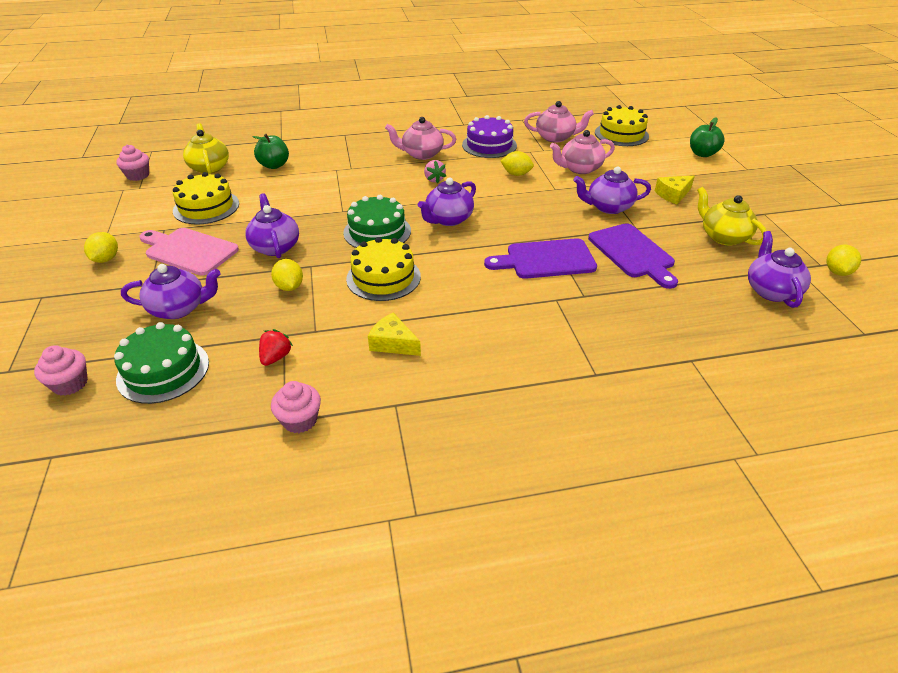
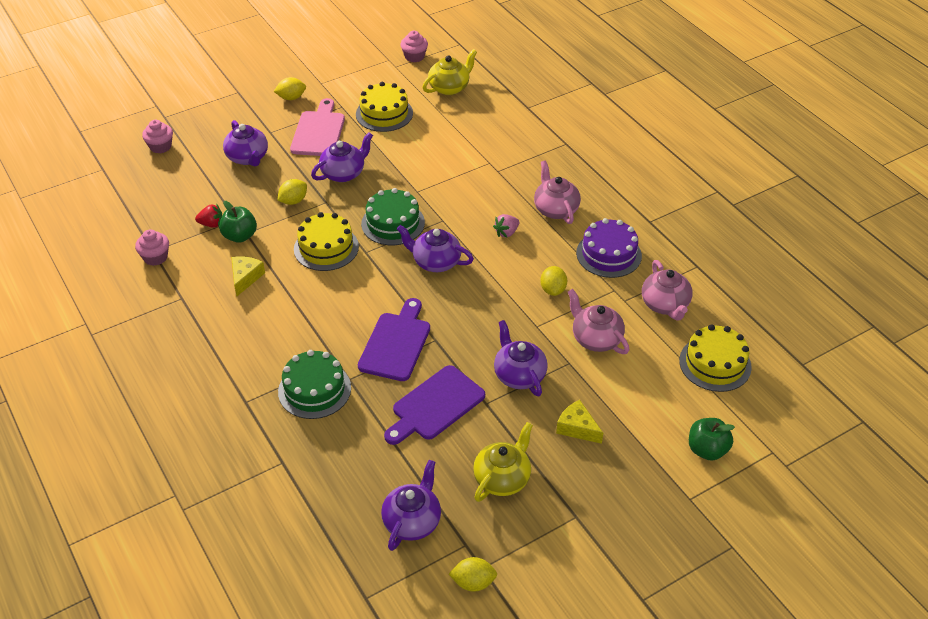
camera: 70 degrees right, 5 degrees up
green cake [114,322,209,404] -> green cake moved to [278,350,351,419]
green apple [253,134,289,169] -> green apple moved to [219,201,257,243]
purple cutting board [484,238,597,279] -> purple cutting board turned 45 degrees clockwise [358,298,430,381]
purple teapot [748,231,811,308] -> purple teapot turned 45 degrees counterclockwise [381,460,441,551]

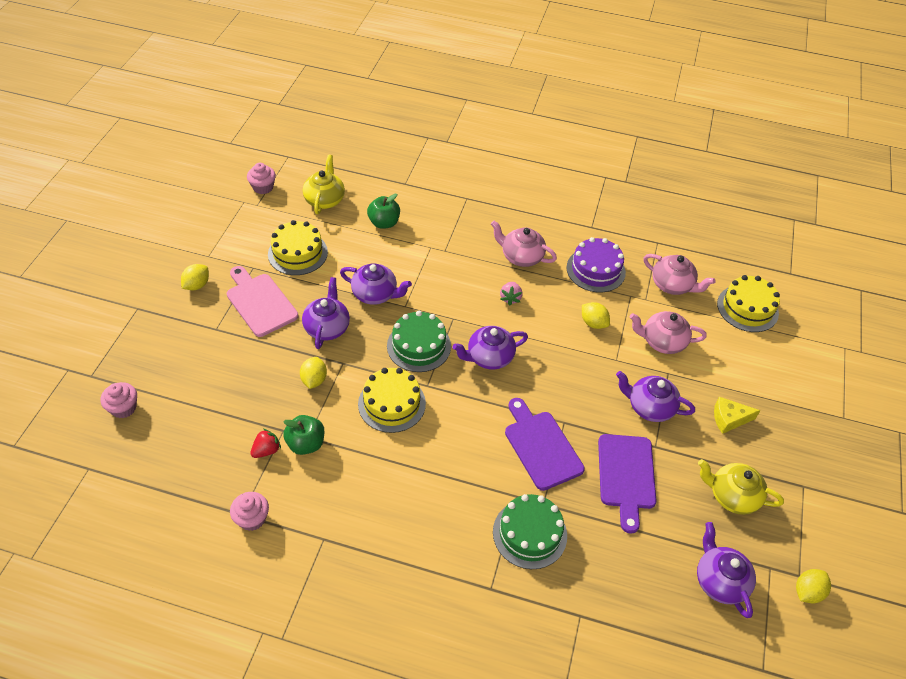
camera: 45 degrees left, 5 degrees up
purple teapot [223,120,268,166] -> purple teapot moved to [340,263,412,305]
yellow cheese [231,256,265,296] -> none
yellow teapot [473,422,533,502] -> yellow teapot turned 60 degrees counterclockwise [698,459,784,515]
green apple [689,418,735,461] -> green apple moved to [367,194,400,229]

